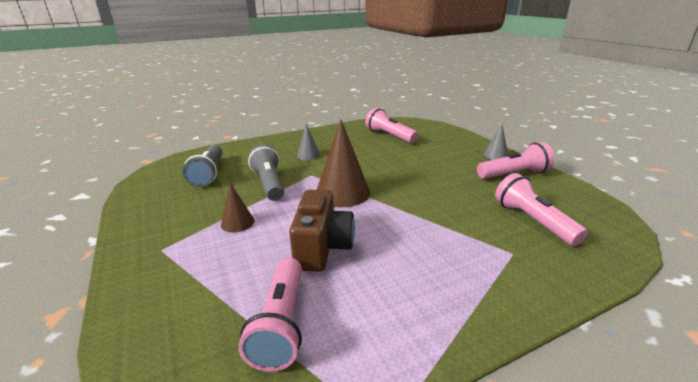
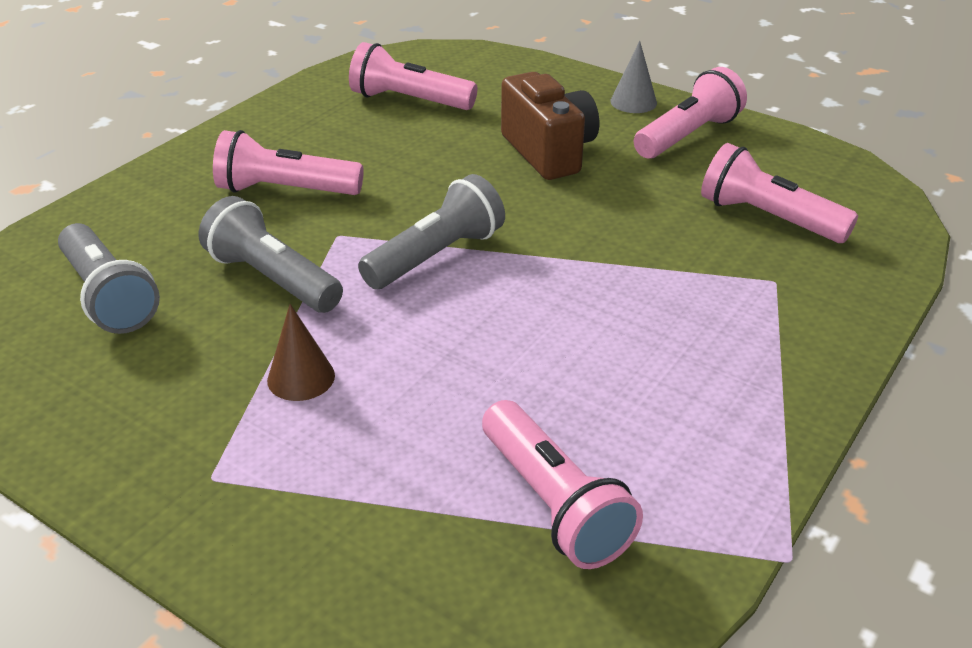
camera: 30 degrees left, 10 degrees up
brown camera [289,190,355,272] -> brown camera moved to [501,72,599,180]
grey cone [297,124,320,160] -> pink flashlight [213,130,364,195]
brown cone [317,119,370,207] -> grey flashlight [358,174,505,289]

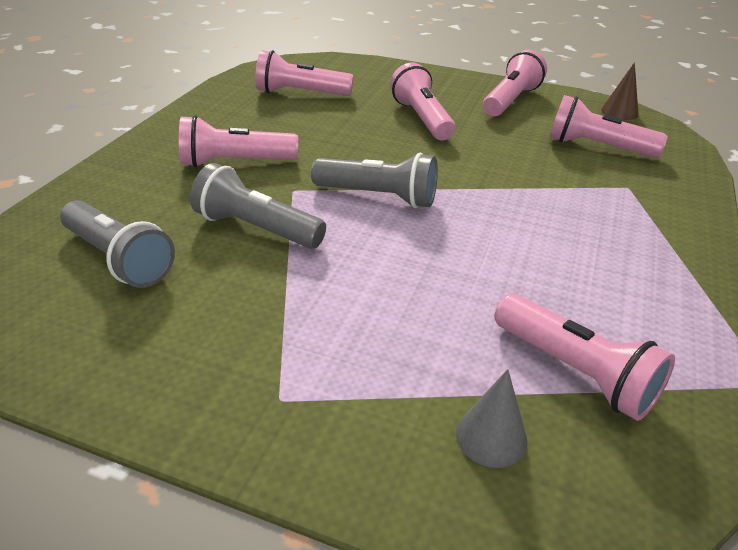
camera: 15 degrees left, 0 degrees up
brown cone [267,304,335,401] -> brown cone moved to [601,62,639,120]
grey flashlight [358,174,505,289] -> grey flashlight turned 75 degrees clockwise [311,153,438,208]
brown camera [501,72,599,180] -> pink flashlight [390,63,455,141]
grey cone [610,41,657,113] -> grey cone moved to [456,369,527,468]

